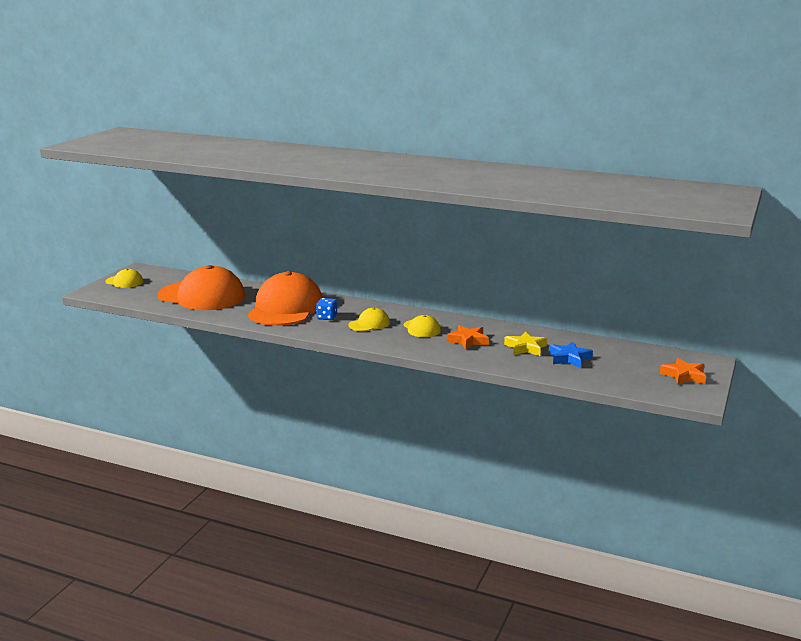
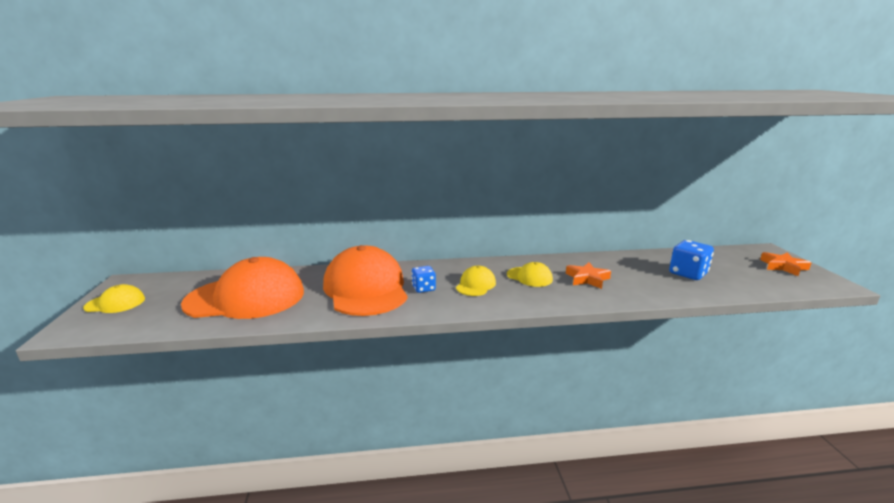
camera: 30 degrees left, 0 degrees up
yellow star [504,331,547,356] -> none
blue star [549,342,593,368] -> blue dice [669,240,714,280]

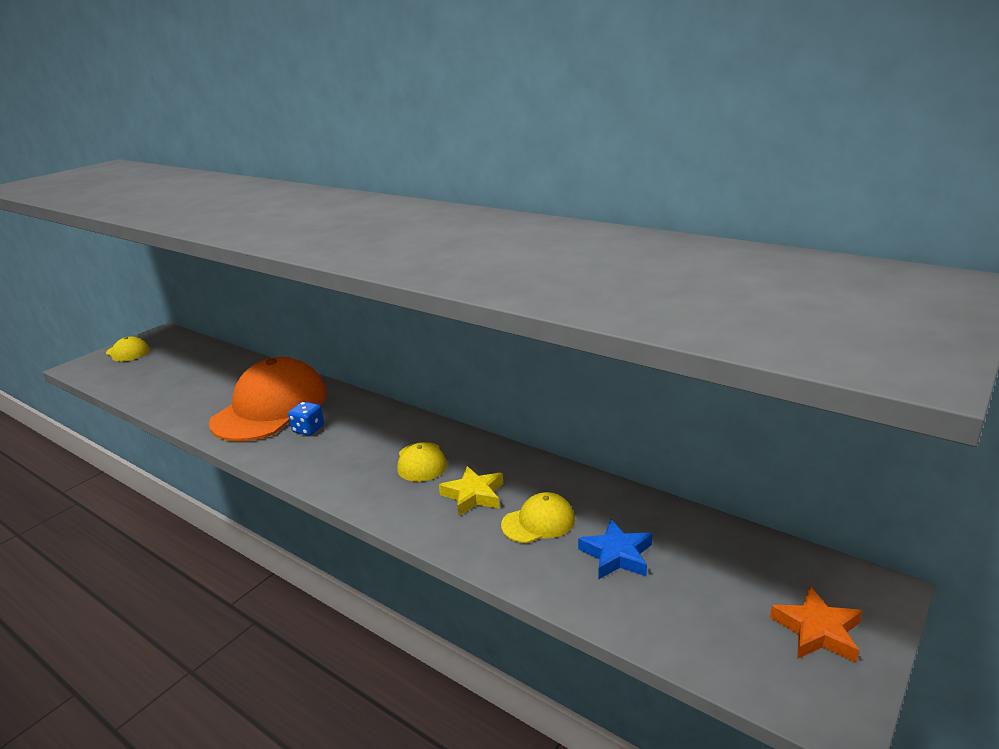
camera: 45 degrees right, 5 degrees up
orange cap [181,257,304,319] -> none
yellow cap [456,266,496,296] -> yellow cap moved to [501,492,575,543]
orange star [566,262,611,289] -> yellow star [439,466,503,516]
blue dice [669,240,714,280] -> blue star [578,519,652,579]

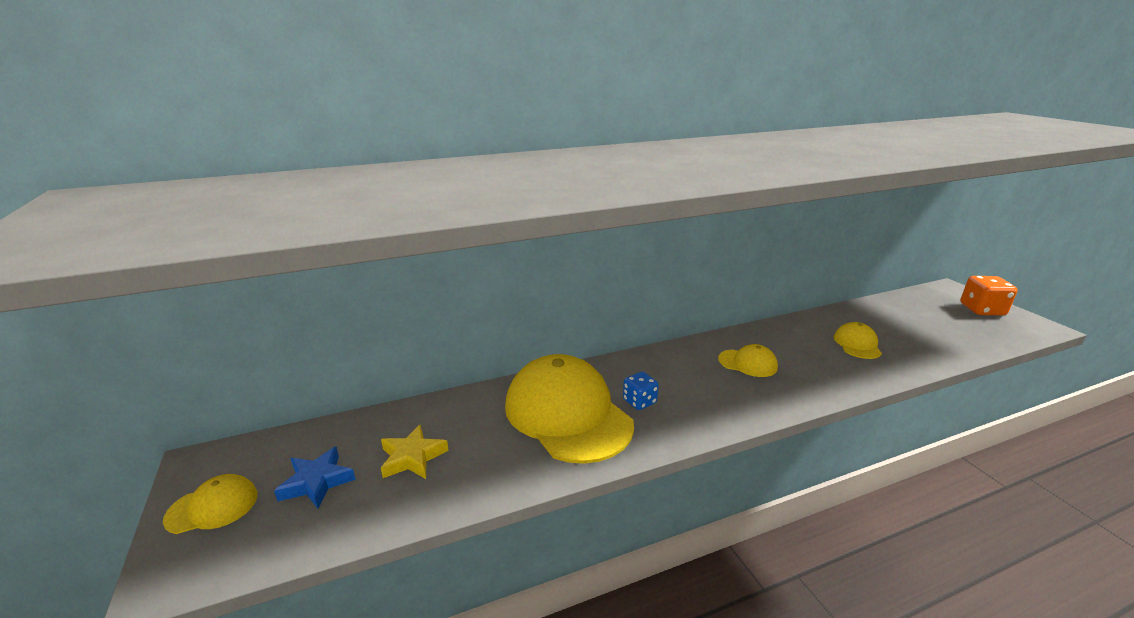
camera: 60 degrees left, 0 degrees up
orange cap [209,357,327,441] -> yellow cap [505,354,634,464]
yellow star [439,466,503,516] -> yellow star moved to [381,424,449,479]
blue star [578,519,652,579] -> blue star moved to [274,447,356,509]
orange star [770,586,862,663] -> orange dice [961,276,1018,315]

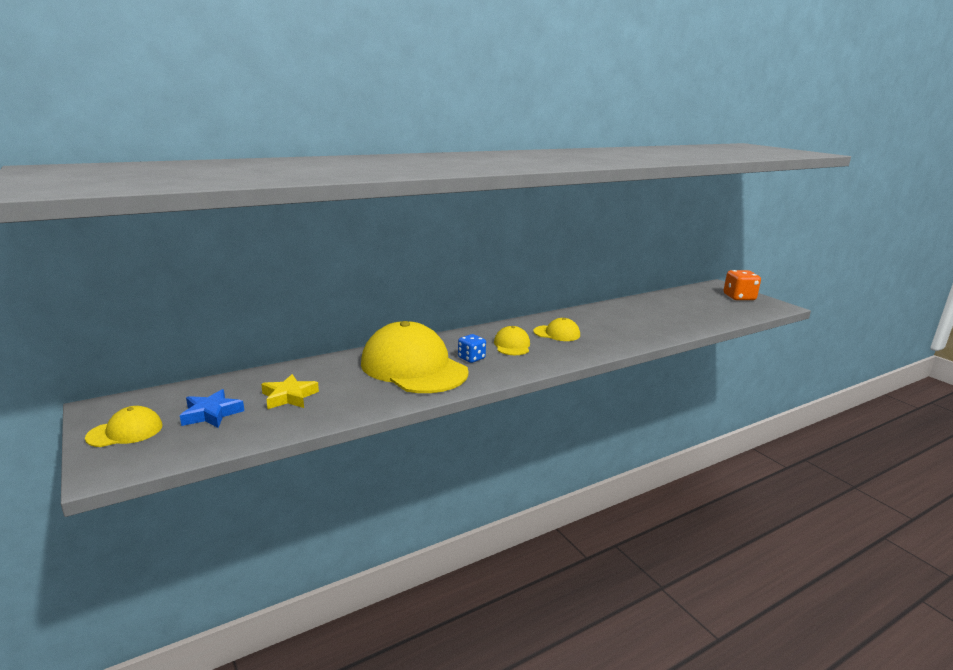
camera: 10 degrees left, 5 degrees down
yellow cap [834,322,882,359] -> yellow cap moved to [494,326,530,355]

